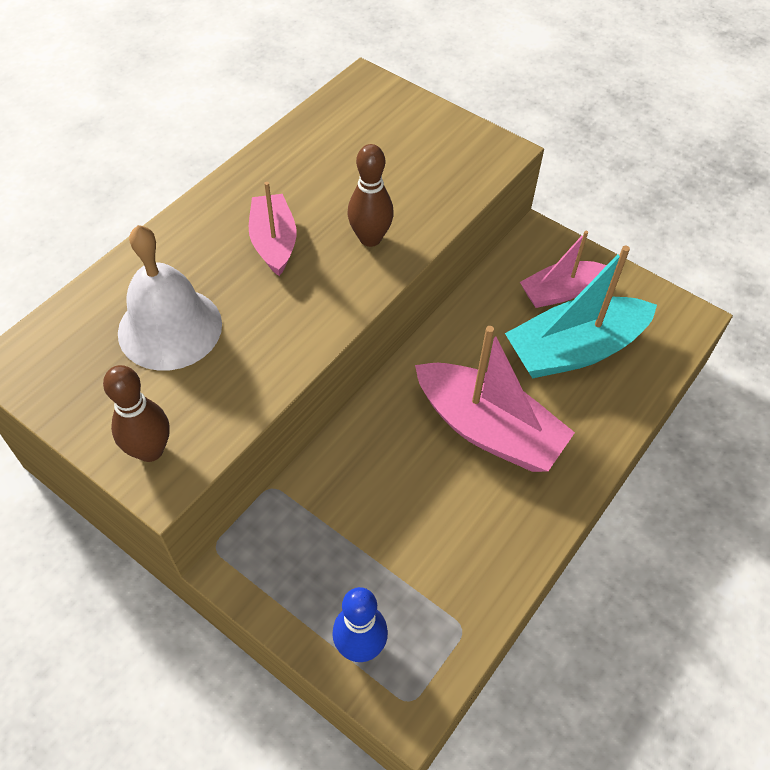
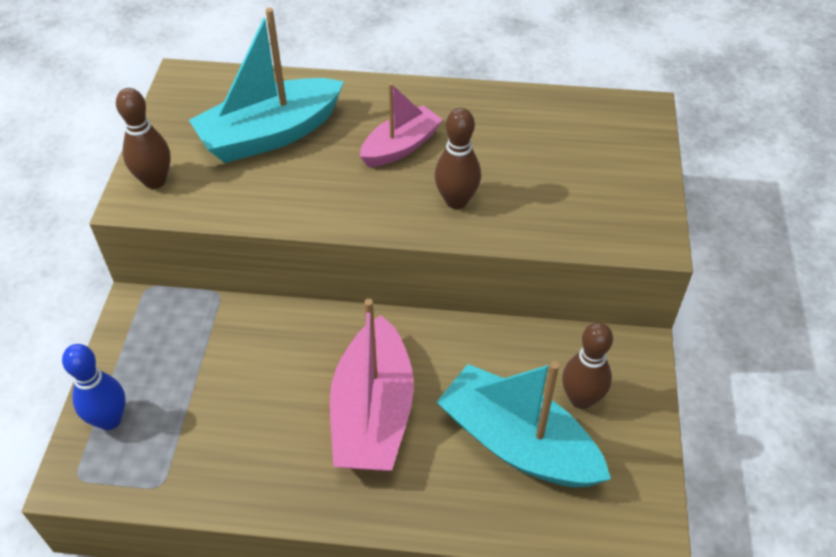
camera: 60 degrees right, 5 degrees down
white bell [118,225,222,371] -> turquoise boat [189,8,344,163]
pink boat [520,231,606,308] -> brown bowling pin [562,322,613,409]

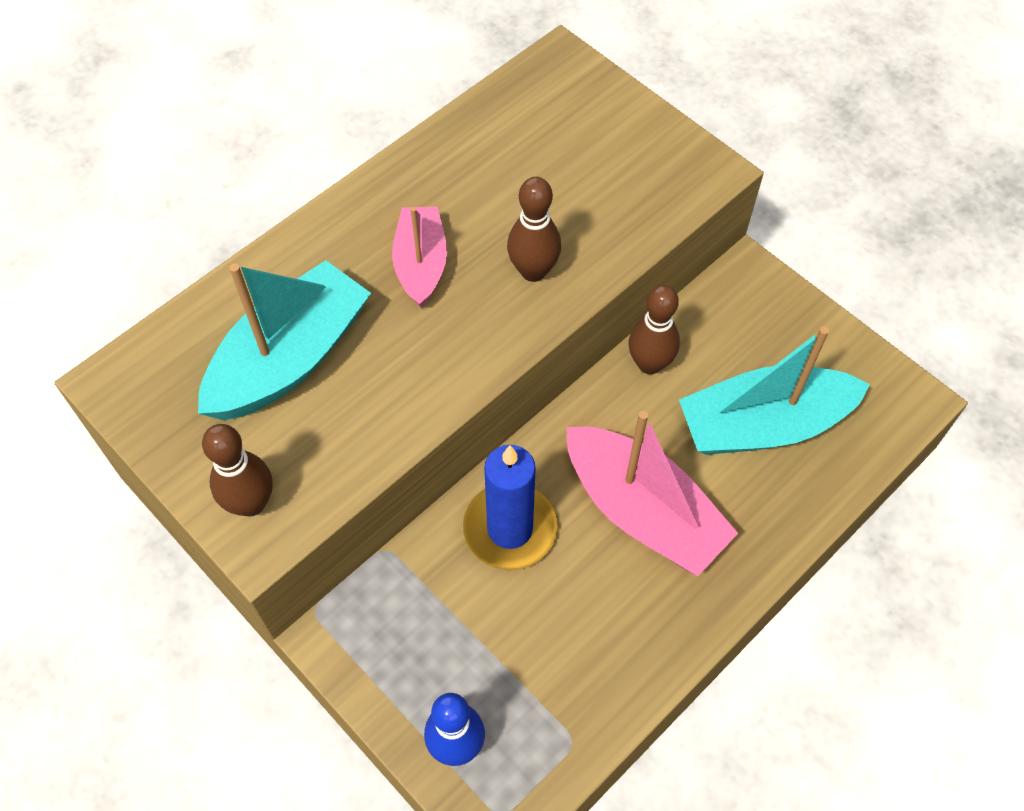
camera: 50 degrees left, 10 degrees up
turquoise boat [189,8,344,163] -> turquoise boat turned 150 degrees counterclockwise [198,260,371,420]
brown bowling pin [562,322,613,409] -> brown bowling pin moved to [629,285,680,374]
none -> blue candle [463,445,558,570]

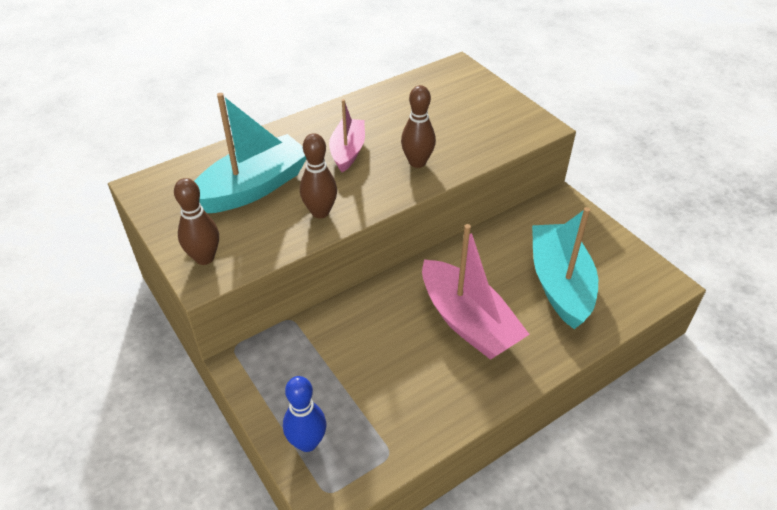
camera: 10 degrees right, 15 degrees down
blue candle [463,445,558,570] -> none
brown bowling pin [629,285,680,374] -> brown bowling pin moved to [300,133,337,218]
turquoise boat [679,326,870,455] -> turquoise boat turned 90 degrees clockwise [532,207,598,329]

